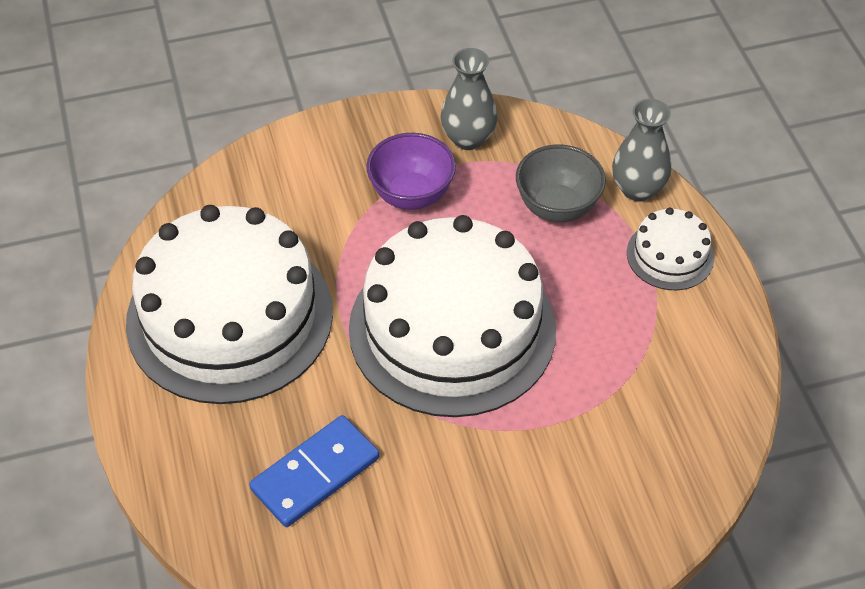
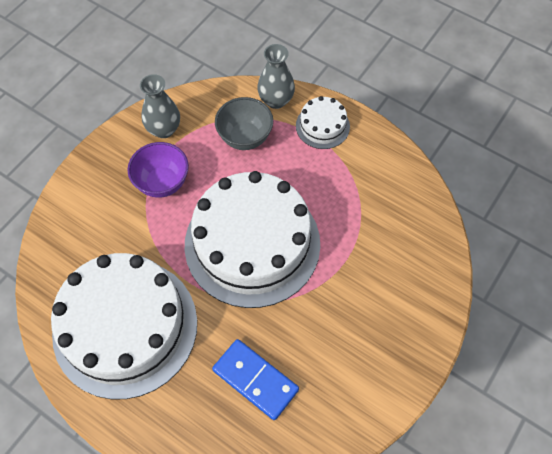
camera: 40 degrees left, 10 degrees up
blue domino [249,415,379,527] -> blue domino turned 60 degrees counterclockwise [212,339,299,420]

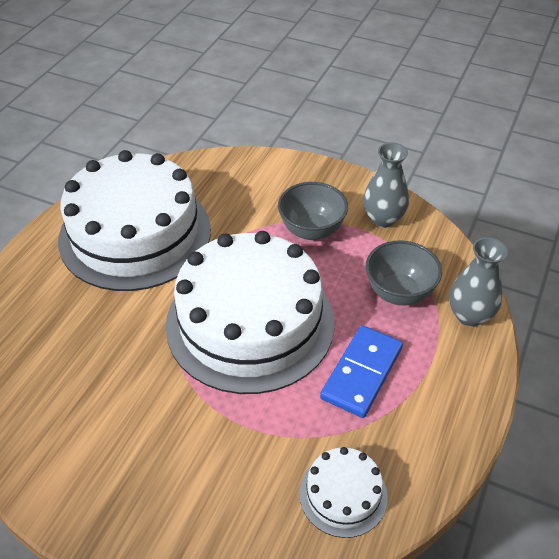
camera: 80 degrees right, 15 degrees down
purple bowl [127,142,189,198] -> grey bowl [278,182,348,240]
blue domino [212,339,299,420] -> blue domino moved to [320,325,403,418]
white cake [296,96,350,149] -> white cake moved to [299,447,388,538]

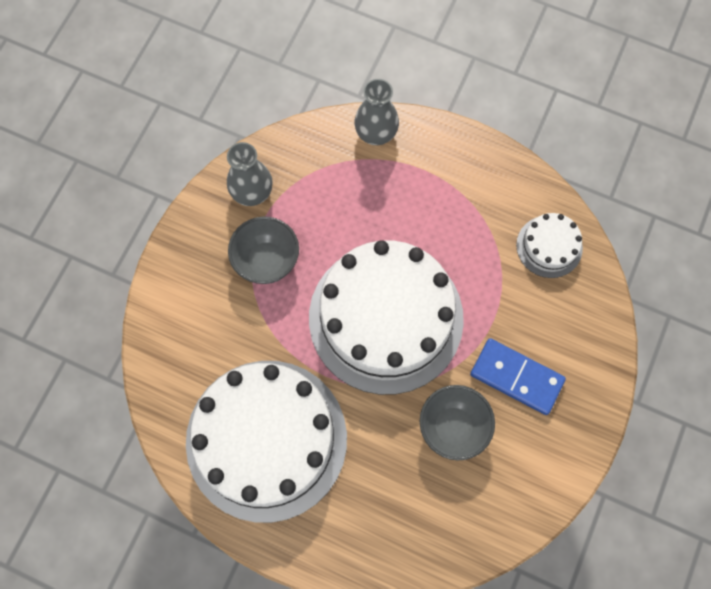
camera: 90 degrees left, 25 degrees up
blue domino [320,325,403,418] -> blue domino moved to [470,338,566,415]
grey bowl [366,240,442,306] -> grey bowl moved to [420,385,495,460]

